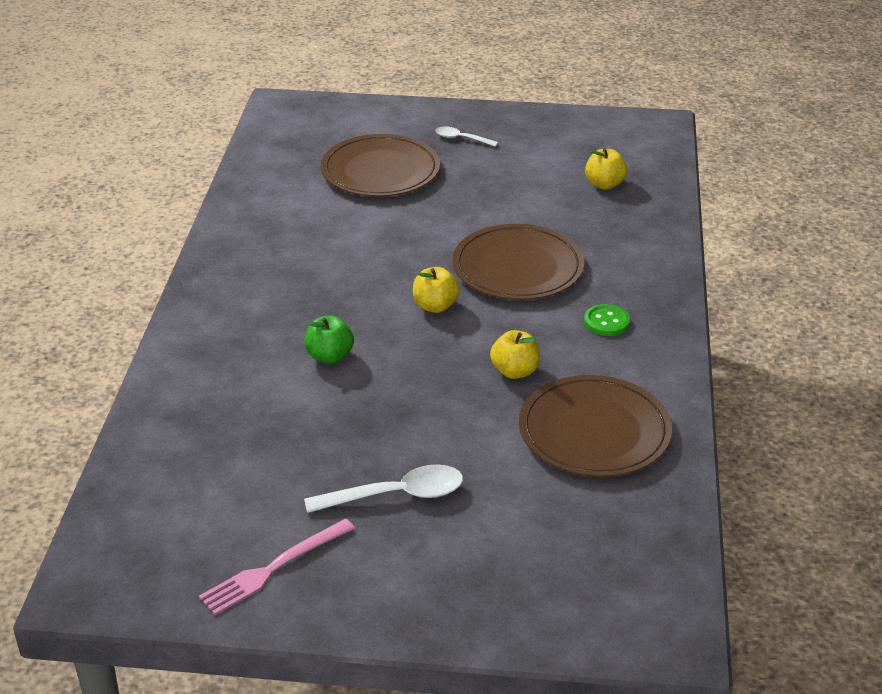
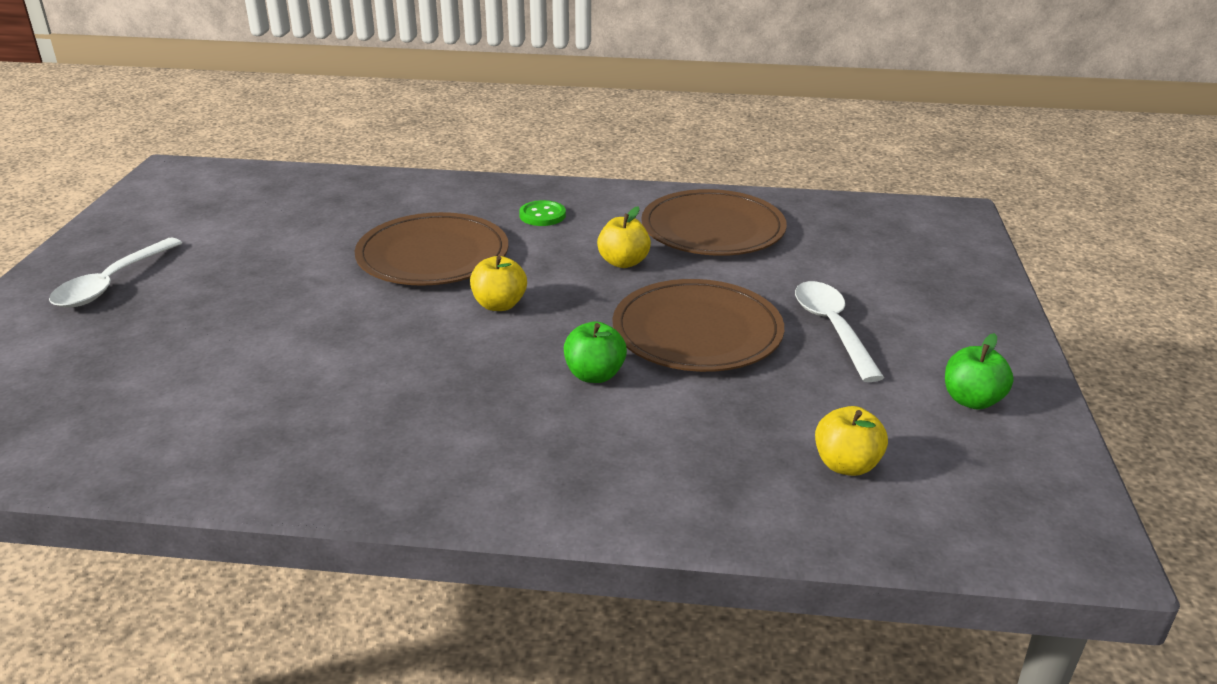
camera: 90 degrees left, 5 degrees down
pink fork [199,518,355,615] -> green apple [945,333,1014,410]
brown plate [321,134,440,197] -> brown plate moved to [613,279,784,372]
white spoon [435,126,498,147] -> white spoon [49,238,182,308], size x1.75
yellow apple [585,148,627,190] -> yellow apple moved to [815,406,888,476]

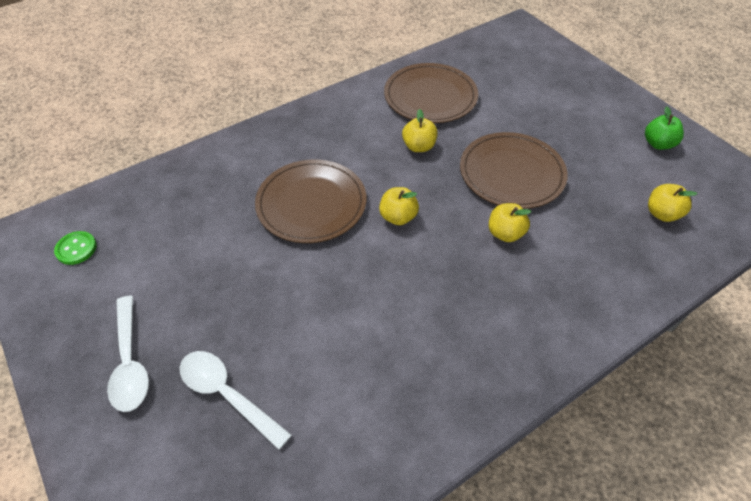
camera: 40 degrees left, 20 degrees up
green button [519,200,566,226] -> green button moved to [54,231,97,265]
green apple [564,321,627,383] -> yellow apple [489,203,532,242]
white spoon [795,281,884,382] -> white spoon moved to [180,351,292,450]

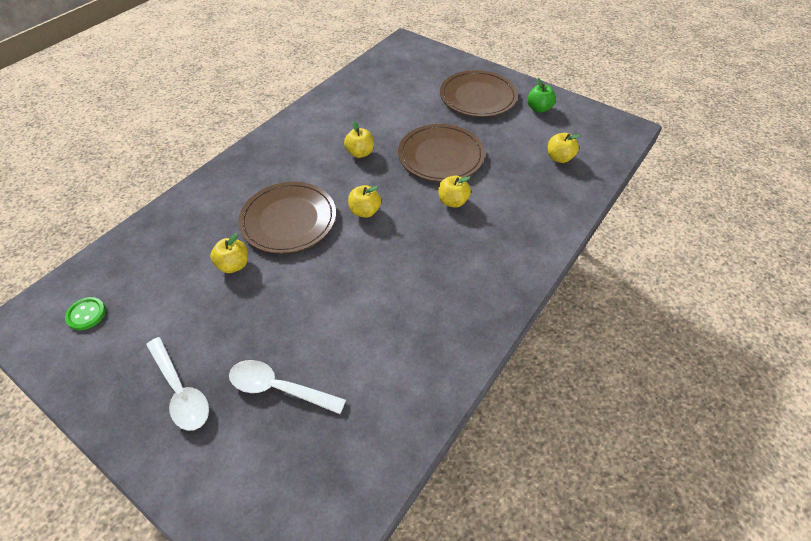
camera: 20 degrees left, 0 degrees up
brown plate [384,63,478,123] -> brown plate moved to [440,70,518,117]
none -> yellow apple [210,233,248,273]

